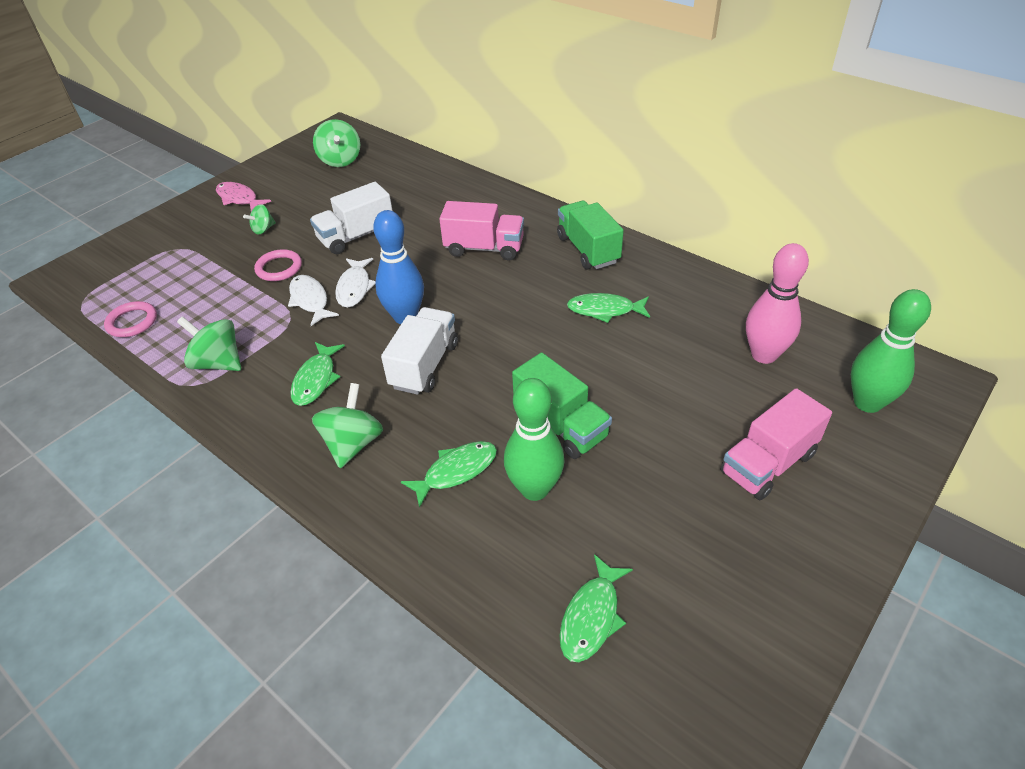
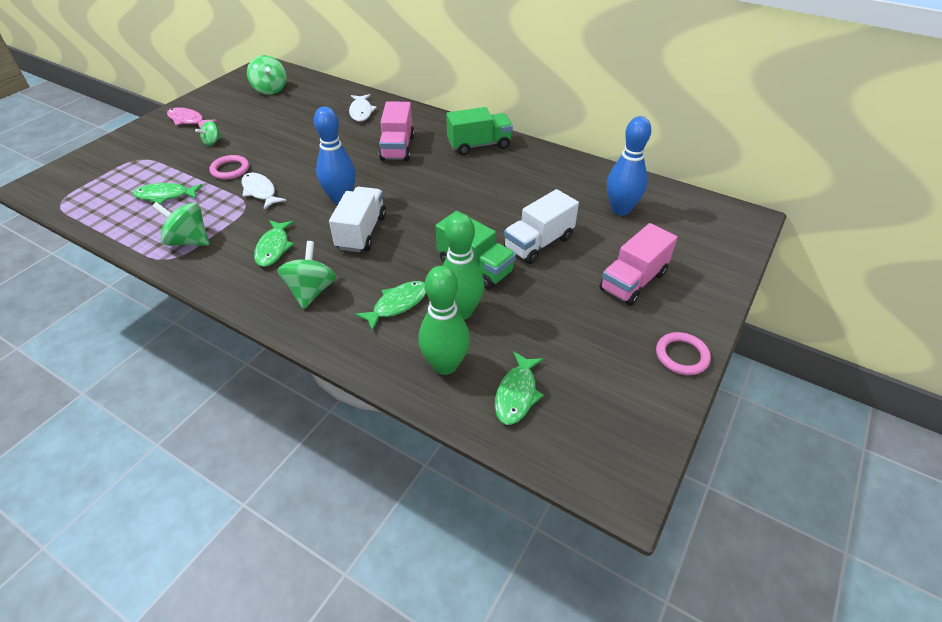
camera: 10 degrees left, 0 degrees up
pink ring [104,301,157,337] -> pink ring moved to [656,332,711,375]
white truck [310,182,393,254] -> white truck moved to [504,189,579,264]
white fish [335,258,376,308] -> white fish moved to [349,94,377,122]
pink truck [440,201,524,261] -> pink truck turned 90 degrees clockwise [379,101,414,161]
green truck [557,201,624,269] -> green truck turned 105 degrees clockwise [446,107,513,155]
green fish [567,293,650,323] -> green fish moved to [133,183,202,204]
pink bowling pin [746,243,809,364] -> blue bowling pin [607,116,651,216]
green bowling pin [851,289,931,413] -> green bowling pin moved to [418,266,470,375]

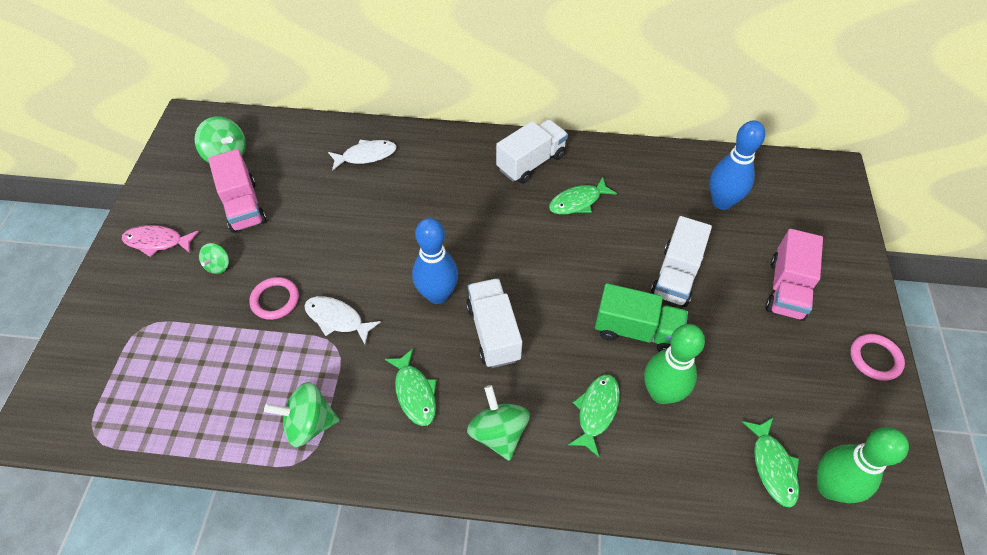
camera: 25 degrees left, 10 degrees up
green fish [133,183,202,204] -> green fish moved to [549,177,617,215]
white fish [349,94,377,122] -> white fish turned 75 degrees counterclockwise [328,140,397,171]
pink truck [379,101,414,161] -> pink truck moved to [208,149,266,233]
green bowling pin [418,266,470,375] -> green bowling pin moved to [817,427,909,504]
green truck [446,107,513,155] -> white truck [496,119,568,184]

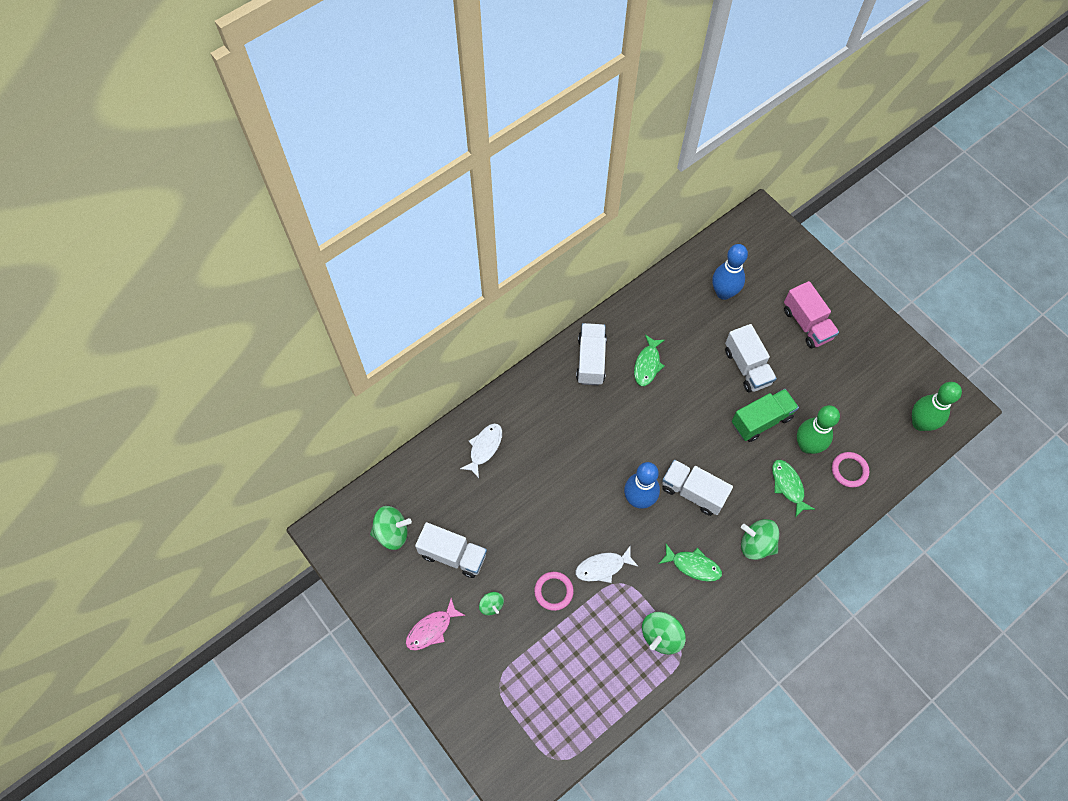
camera: 45 degrees left, 10 degrees up
pink truck [208,149,266,233] -> white truck [415,522,487,578]
green fish [742,418,799,508] -> none
pink ring [850,334,905,381] -> pink ring moved to [832,452,869,487]

